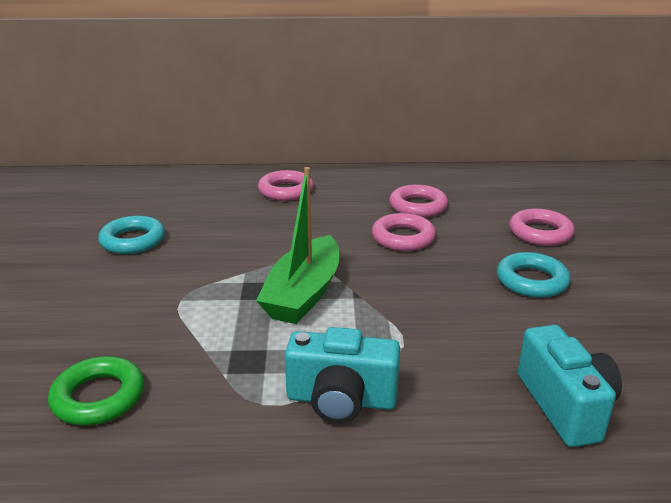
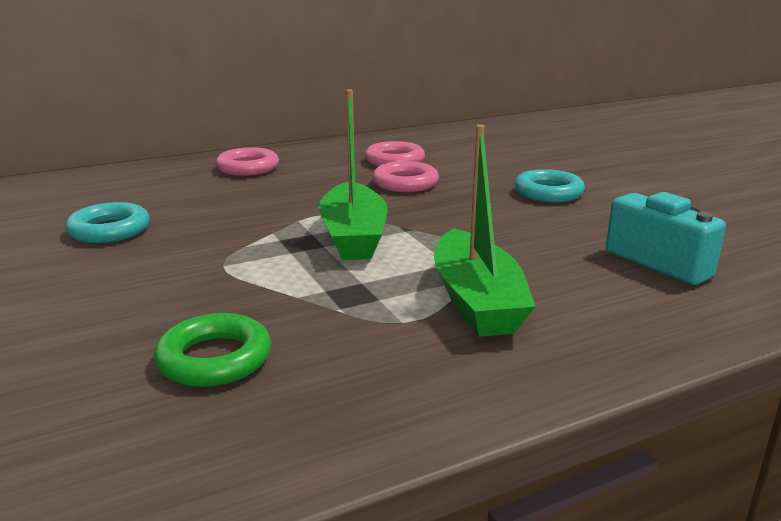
camera: 25 degrees left, 5 degrees down
turquoise camera [285,327,400,423] -> green boat [434,125,536,337]
pink ring [509,208,575,246] -> none

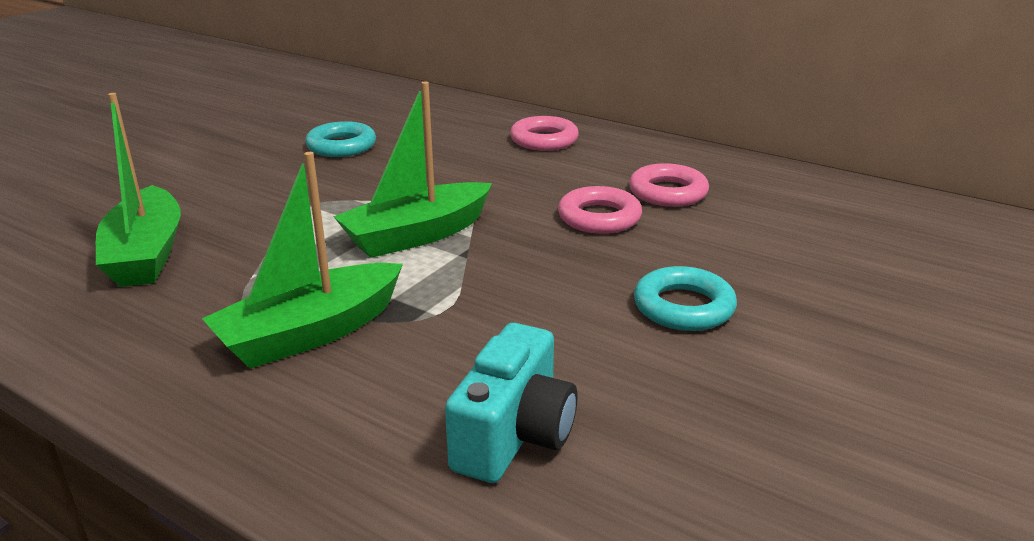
camera: 60 degrees right, 5 degrees up
green ring [154,313,271,387] -> green boat [96,93,181,287]

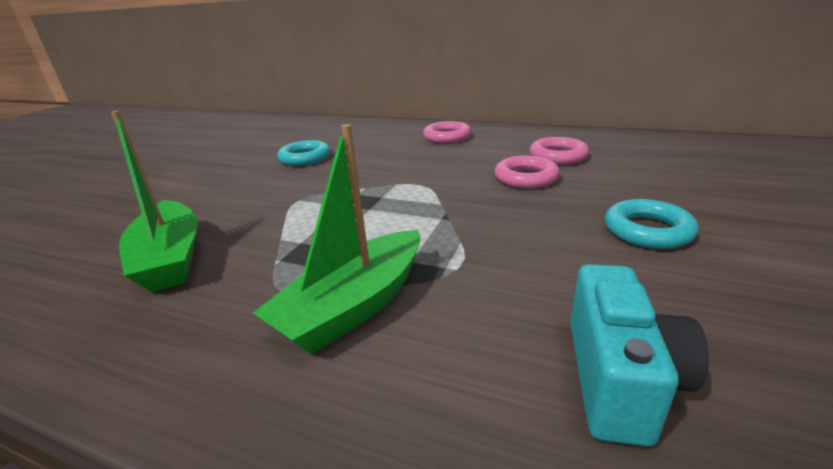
camera: 10 degrees left, 0 degrees up
green boat [333,82,492,258] -> none

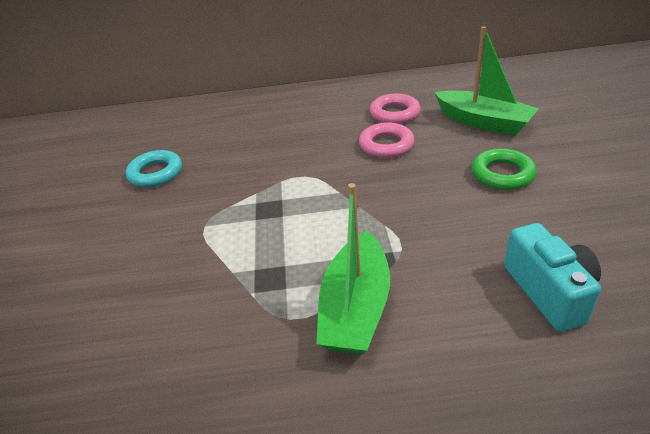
camera: 25 degrees left, 10 degrees up
green boat [111,111,198,292] -> green boat moved to [435,26,539,136]
pink ring [423,121,471,143] -> none
turquoise ring [605,199,699,249] -> green ring [472,148,537,190]

